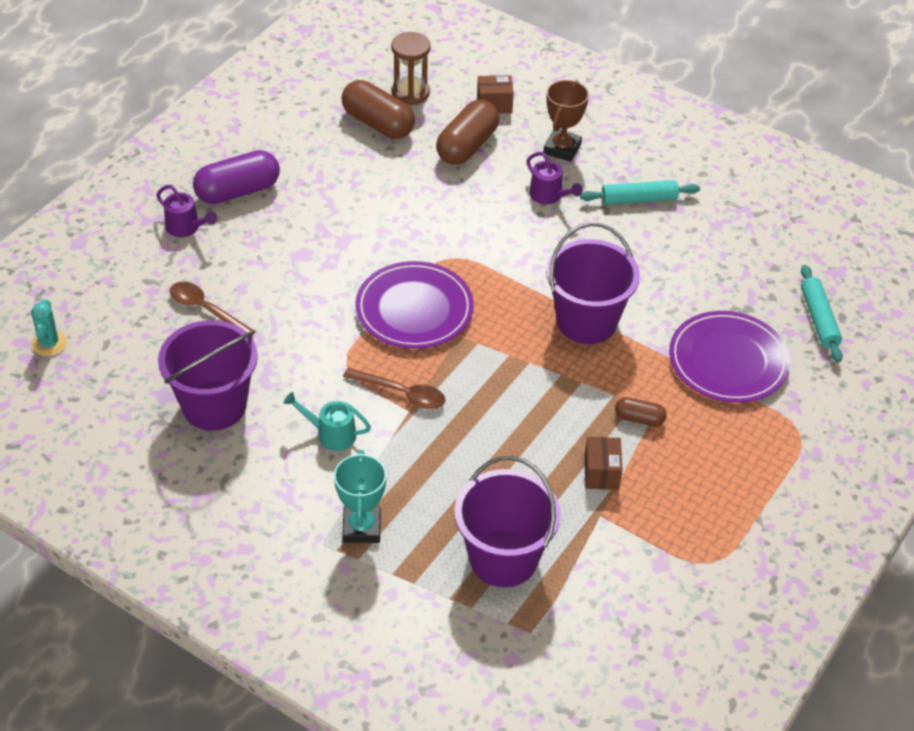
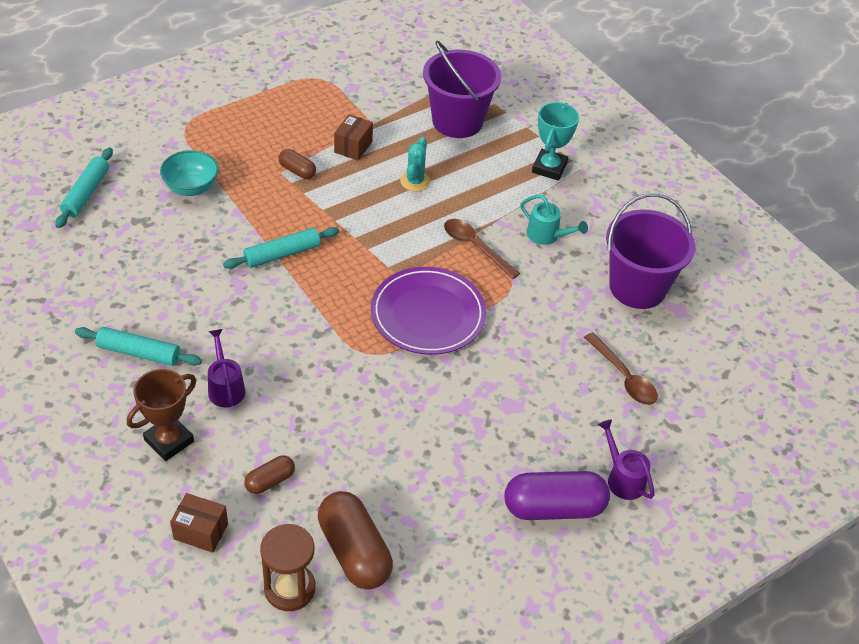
camera: 160 degrees left, 0 degrees up
turquoise cactus [31,299,67,356] -> turquoise cactus moved to [400,137,430,192]
brown capsule [436,100,499,165] -> brown capsule [244,455,295,494], size x0.52
purple bucket [546,222,640,344] -> turquoise rolling pin [223,227,339,269]
purple plate [669,311,790,403] -> turquoise bowl [160,150,219,196]

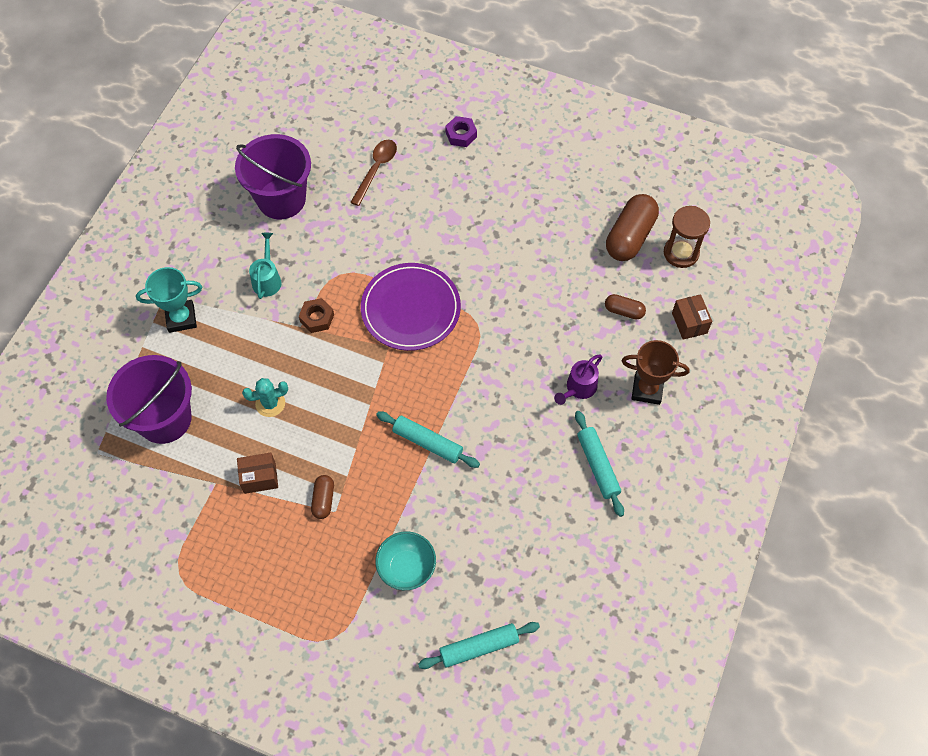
camera: 120 degrees left, 15 degrees up
brown spoon [444,219,520,279] -> brown nut [299,298,334,333]
purple capsule [505,471,610,520] -> none
purple watering can [598,420,655,500] -> purple nut [445,116,477,147]

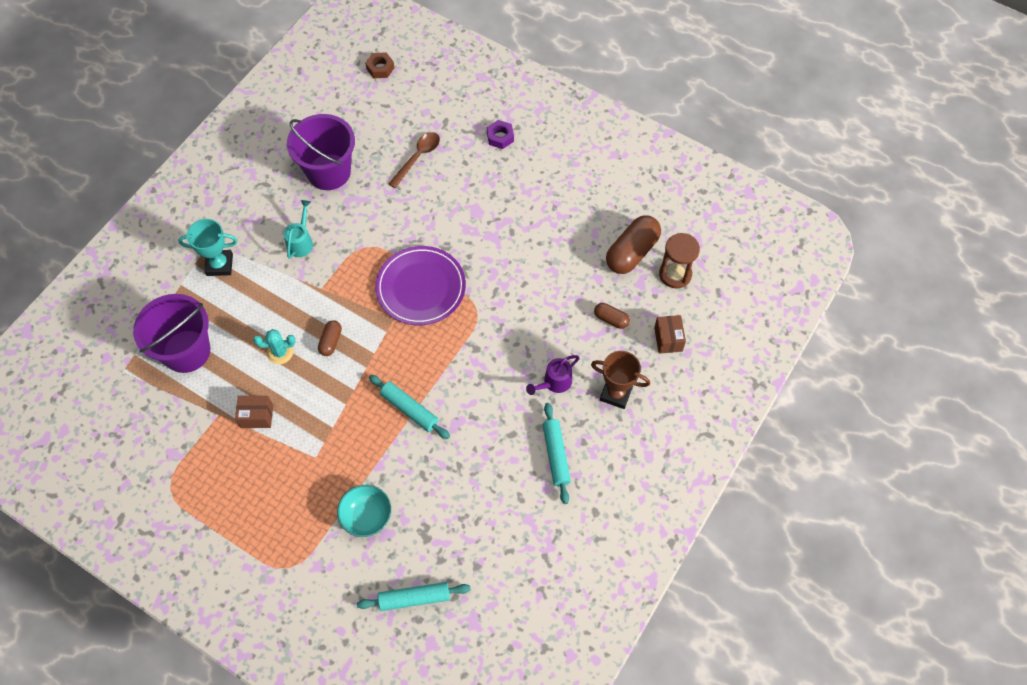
camera: 10 degrees right, 0 degrees up
brown nut [299,298,334,333] -> brown nut moved to [365,52,395,78]
brown capsule [311,475,334,519] -> brown capsule moved to [318,320,342,356]

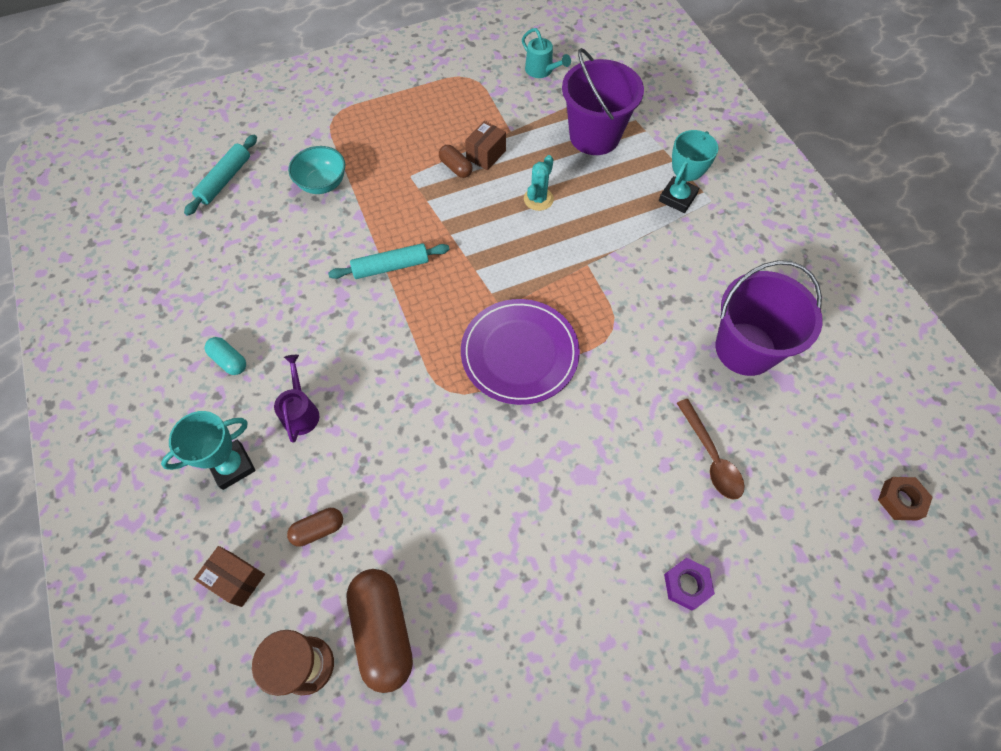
camera: 125 degrees right, 0 degrees up
turquoise watering can [284,200,313,259] -> turquoise watering can moved to [522,28,571,78]
brown capsule [318,320,342,356] -> brown capsule moved to [439,145,473,178]
turquoise rolling pin [543,403,571,504] -> turquoise capsule [205,337,246,375]
brown trophy [591,351,650,409] -> turquoise trophy [161,411,256,490]

